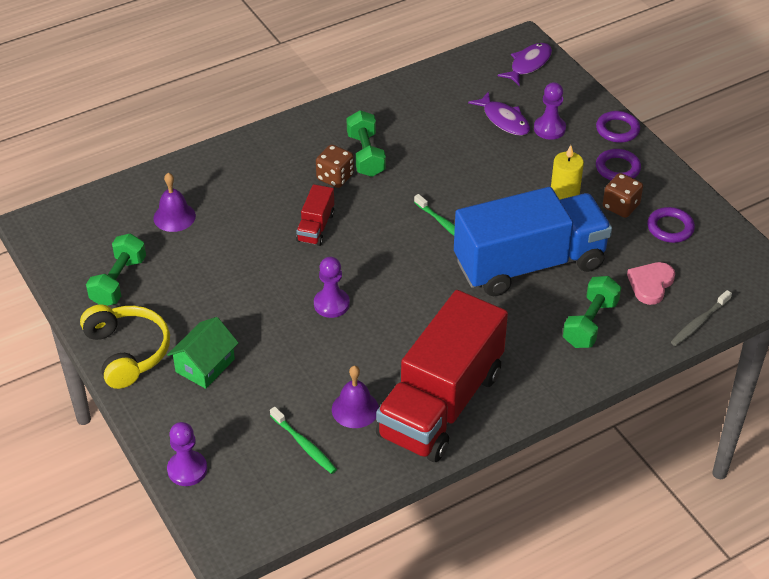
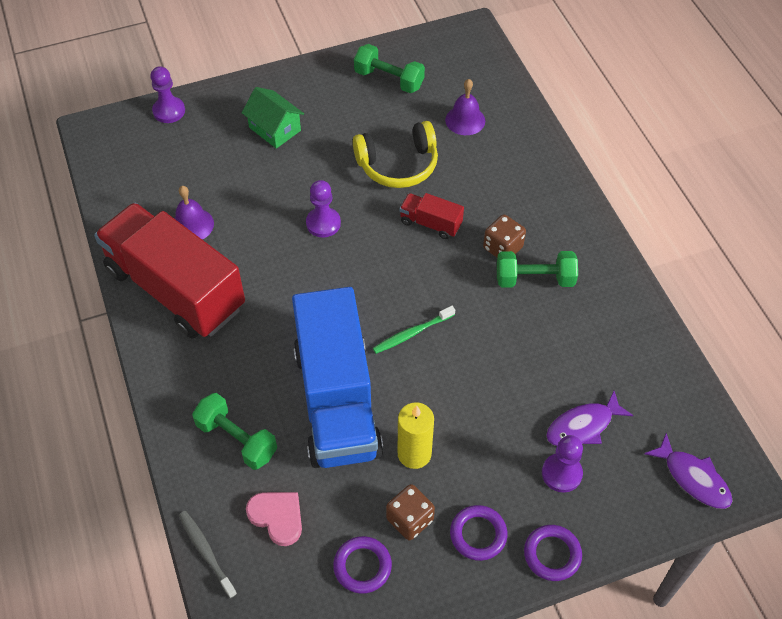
camera: 100 degrees right, 10 degrees up
yellow headphones [80,305,170,389] -> yellow headphones moved to [353,121,438,188]
green toothbrush [270,407,337,474] -> none

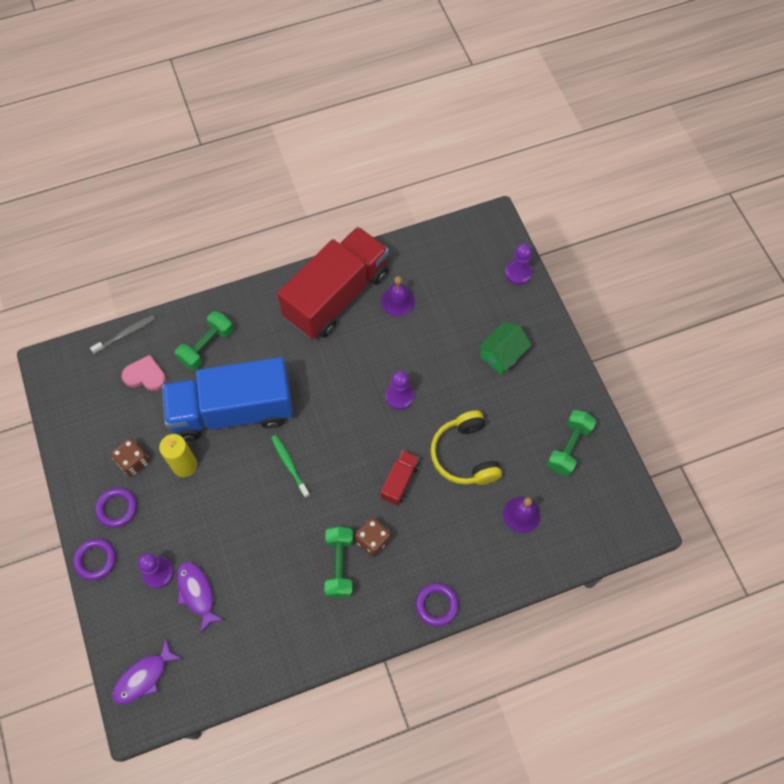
camera: 90 degrees right, 10 degrees up
pink heart [246,492,302,546] -> pink heart turned 120 degrees counterclockwise [121,355,166,391]
purple ring [333,536,392,594] -> purple ring moved to [415,583,459,627]

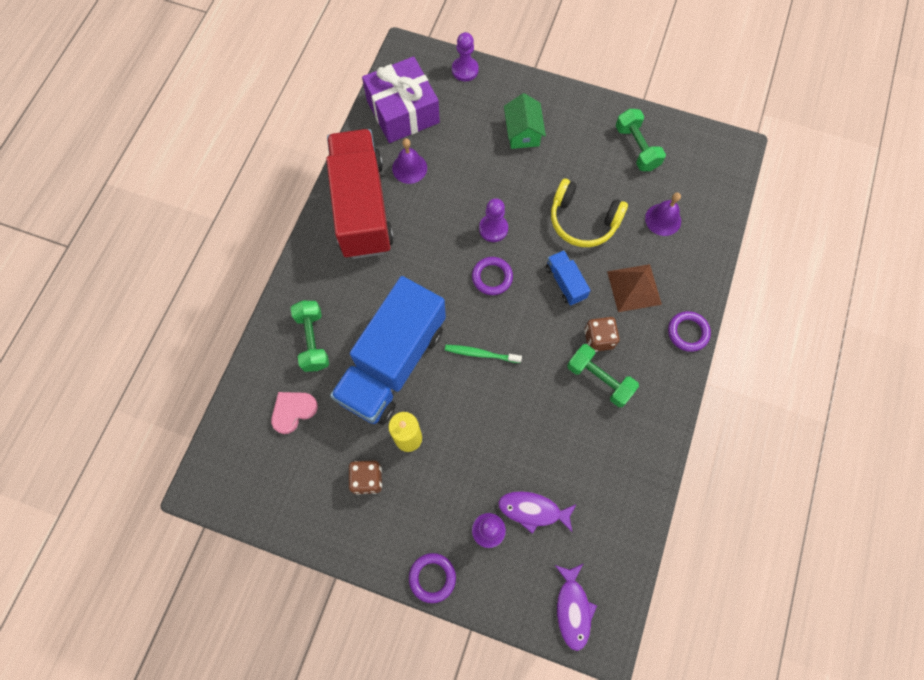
camera: 50 degrees left, 5 degrees up
grey toothbrush [90,315,155,354] -> none
purple ring [95,488,137,528] -> purple ring moved to [472,257,513,295]
red truck [380,450,419,506] -> blue truck [546,250,591,306]
none -> purple gift [362,56,440,143]
none -> brown pyramid [607,264,662,312]

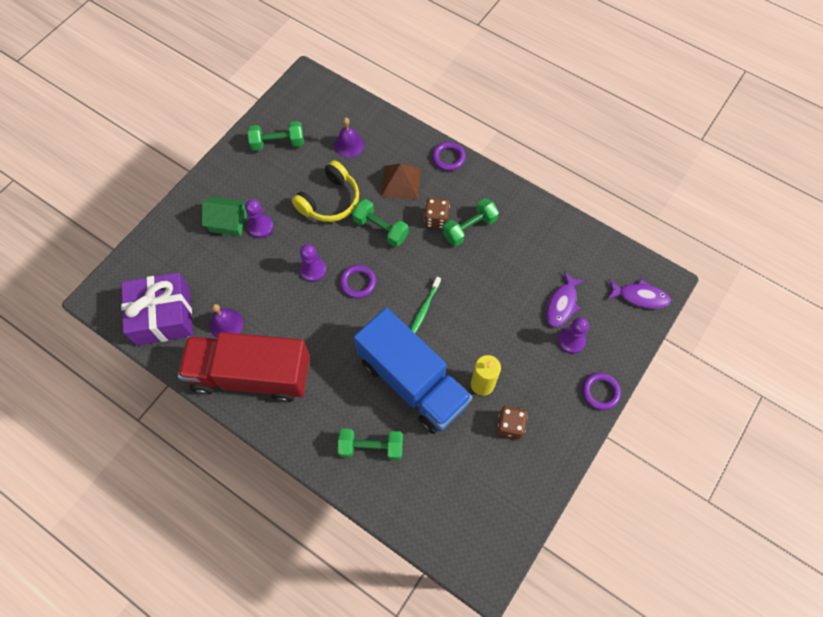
camera: 75 degrees left, 5 degrees down
pink heart [271,392,318,434] -> none
purple pawn [452,32,479,81] -> purple pawn moved to [245,199,273,238]
blue truck [546,250,591,306] -> green dumbbell [352,199,409,247]

